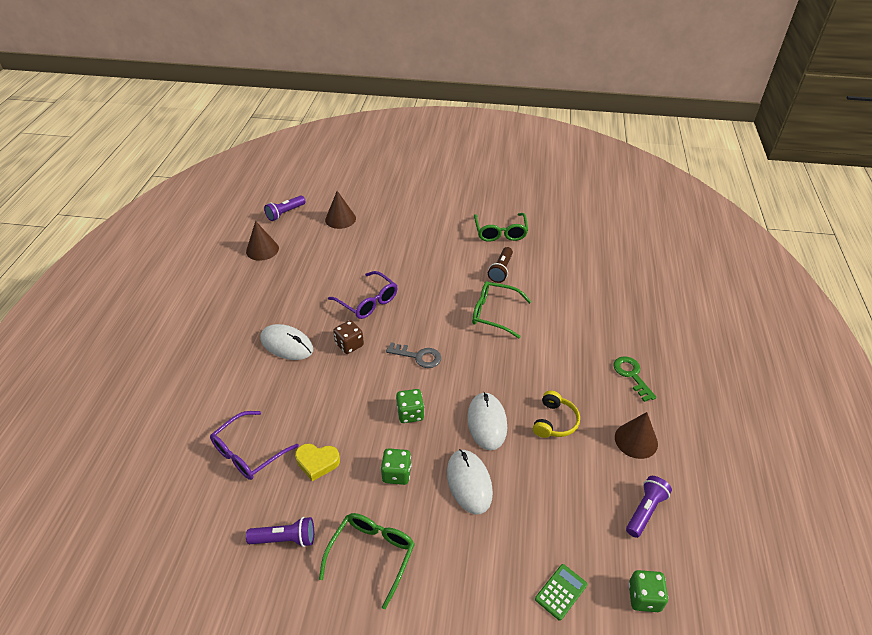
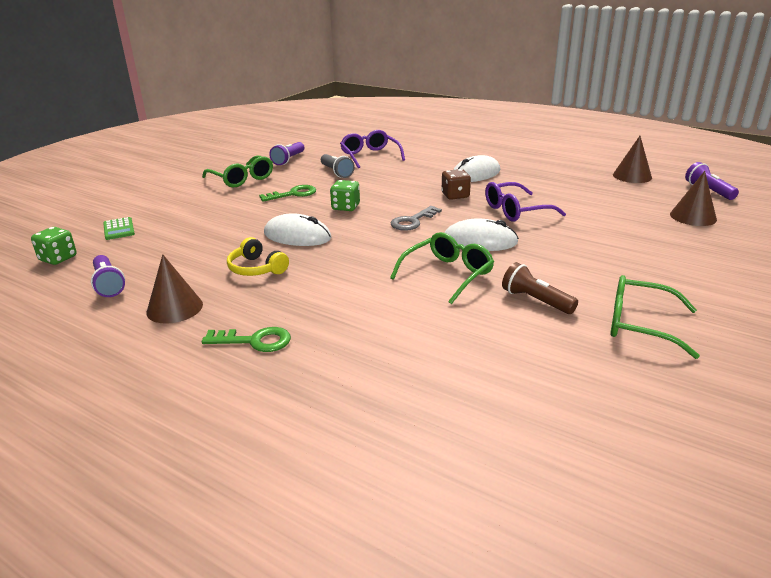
camera: 115 degrees right, 15 degrees down
yellow heart [295,444,340,481] -> grey flashlight [321,154,355,178]
green dice [381,448,412,485] -> green key [259,185,316,202]
white mouse [447,449,493,514] -> white mouse moved to [444,218,519,251]

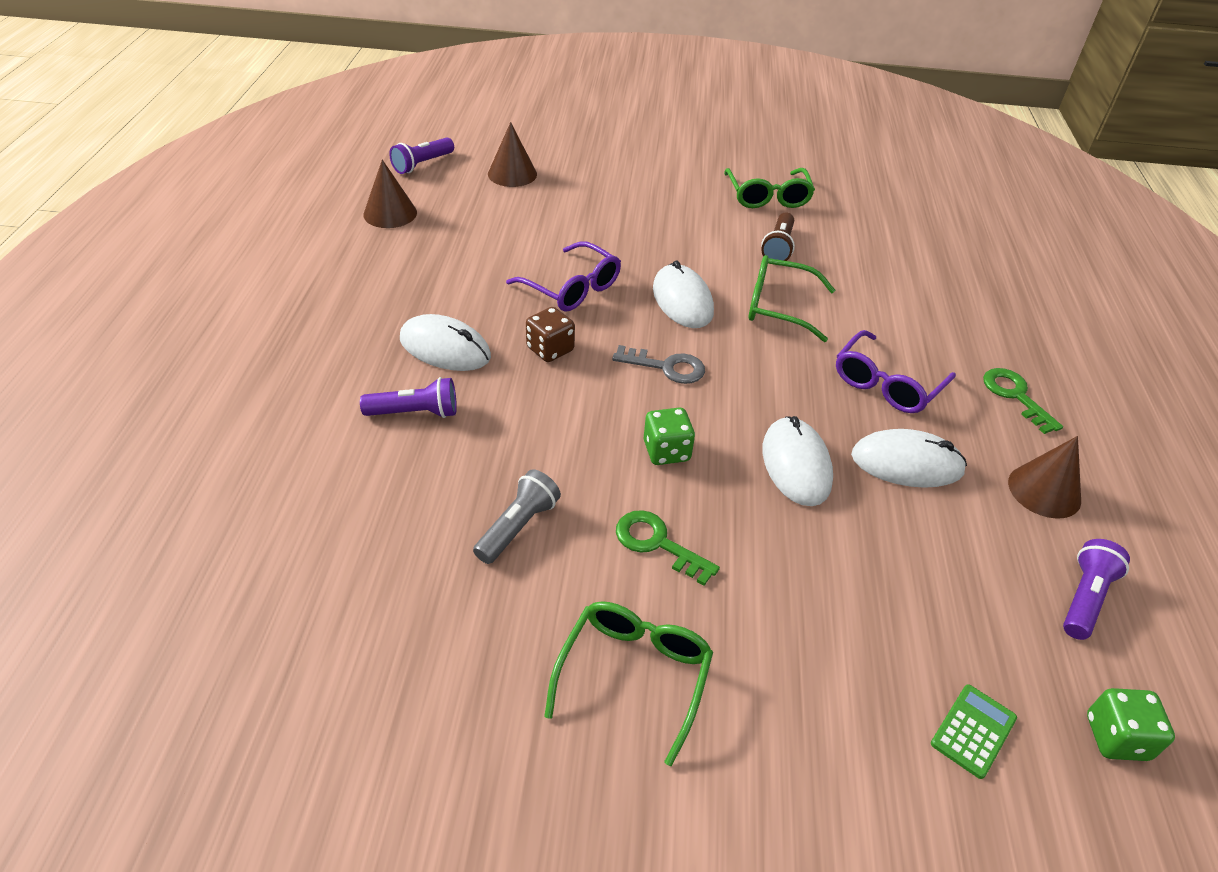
camera: 120 degrees left, 15 degrees up
yellow headphones [227,237,289,276] -> white mouse [851,429,967,488]
purple flashlight [269,142,304,165] -> purple flashlight moved to [360,377,457,418]
purple glasses [340,130,405,168] -> purple glasses moved to [836,330,956,413]

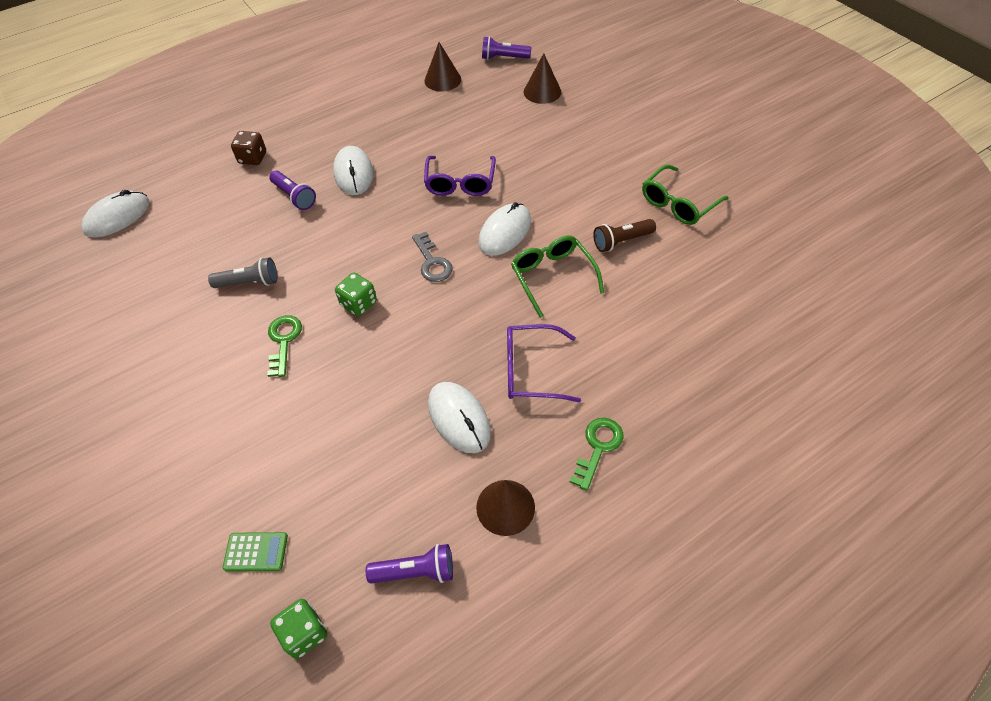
camera: 55 degrees right, 10 degrees up
brown dice [526,307,575,362] -> brown dice moved to [231,131,266,165]
green glasses [544,601,713,766] -> none
white mouse [763,416,833,506] -> white mouse moved to [81,190,149,238]

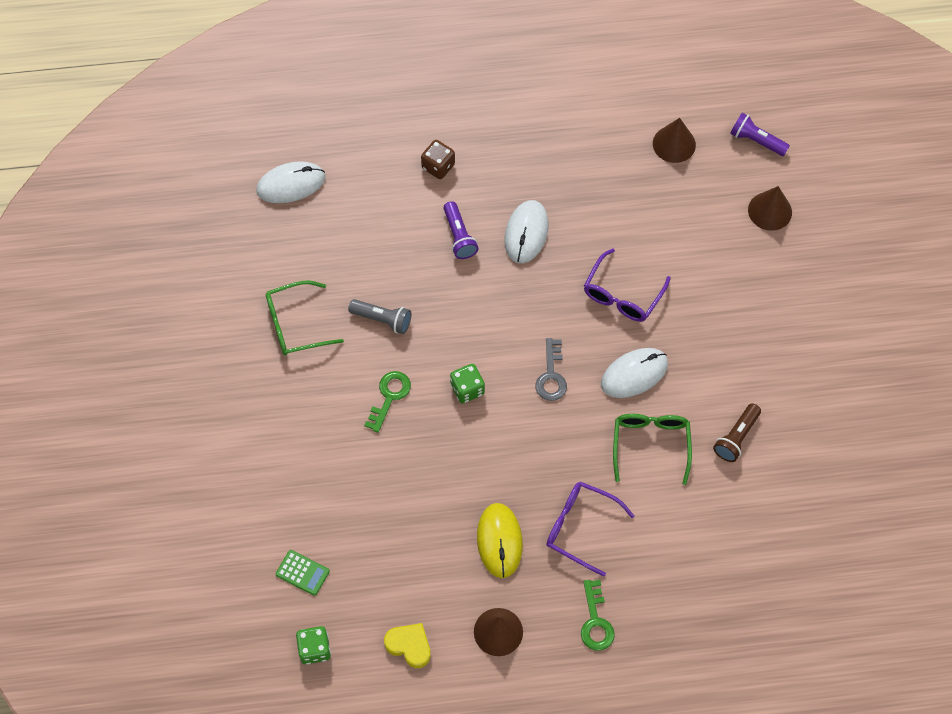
camera: 25 degrees right, 10 degrees up
purple flashlight [366,544,453,583] -> yellow heart [384,623,431,668]
white mouse [428,382,491,453] -> yellow mouse [477,503,523,578]
green key [570,418,624,491] -> green key turned 120 degrees clockwise [581,580,615,651]
brown flashlight [593,219,656,252] -> brown flashlight turned 60 degrees counterclockwise [713,403,761,462]
green glasses [642,165,729,225] -> green glasses moved to [266,281,344,356]

